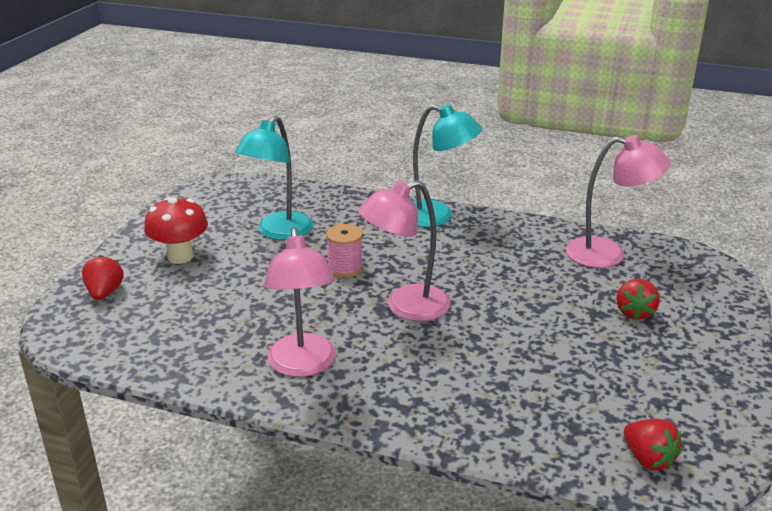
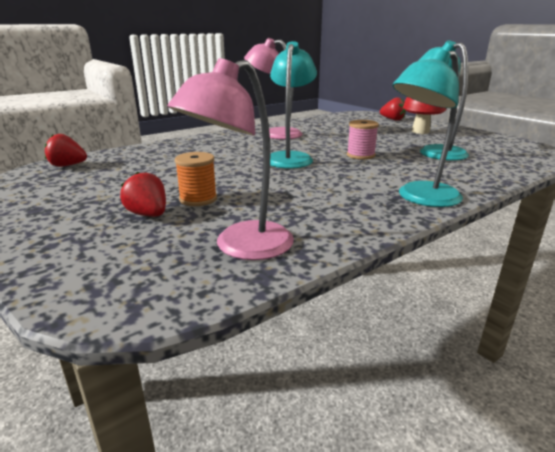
camera: 125 degrees right, 5 degrees down
pink lamp [358,180,451,321] -> turquoise lamp [270,41,317,169]
none -> orange spool [175,152,217,206]

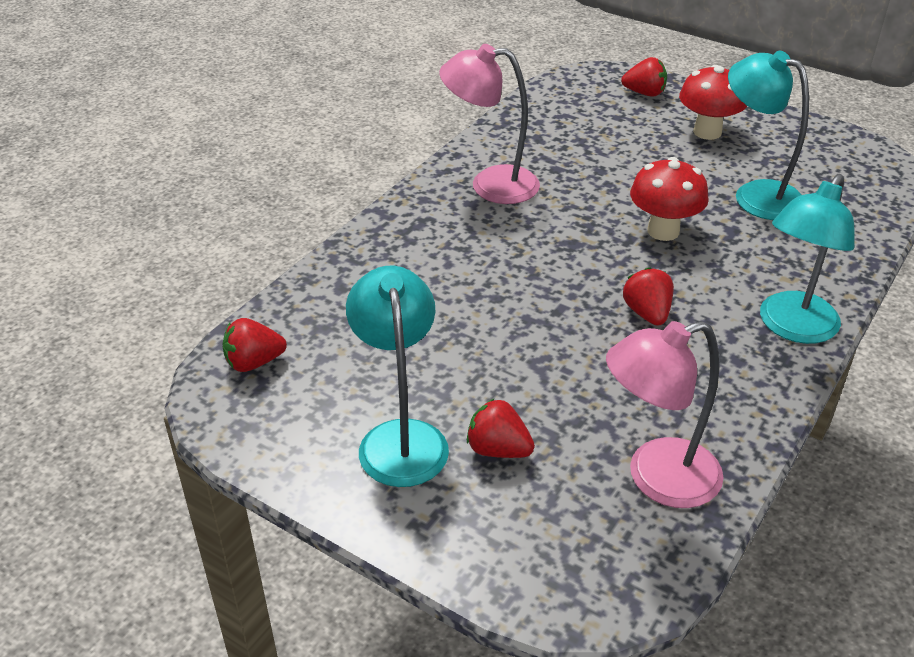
camera: 20 degrees left, 15 degrees up
pink lamp [167,58,294,260] -> pink lamp turned 45 degrees clockwise [606,321,724,508]
orange spool [175,152,217,206] -> none
turquoise lamp [270,41,317,169] -> turquoise lamp moved to [346,266,449,487]
pink spool [347,120,379,160] -> red mushroom [630,157,709,241]
none -> red strawberry [623,267,674,326]

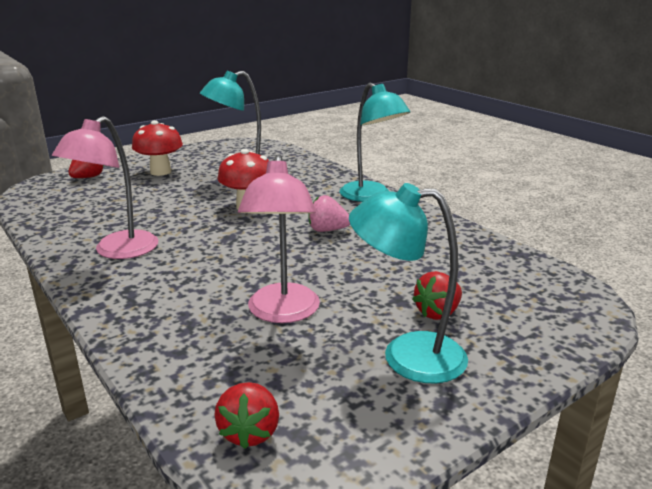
camera: 70 degrees left, 15 degrees down
pink lamp [606,321,724,508] -> pink lamp moved to [238,154,320,323]
red strawberry [623,267,674,326] -> pink strawberry [308,195,350,232]

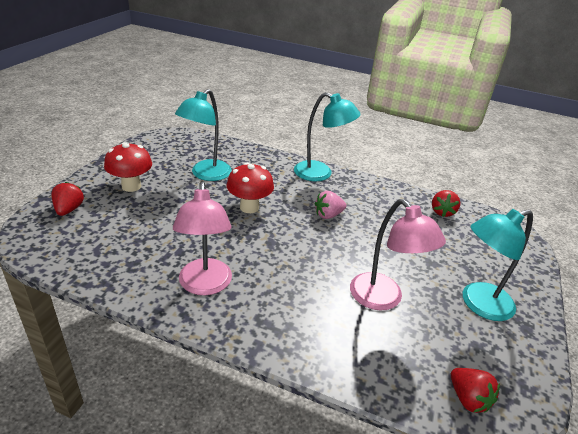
camera: 35 degrees left, 10 degrees up
red strawberry [412,271,462,320] -> red strawberry moved to [432,190,460,217]

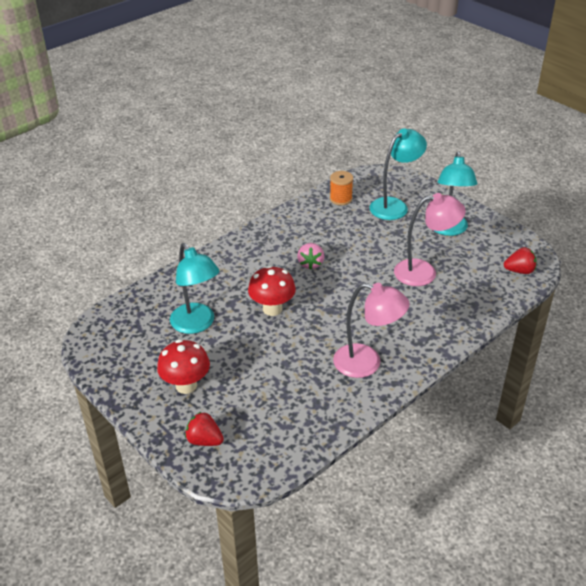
camera: 60 degrees left, 5 degrees up
turquoise lamp [294,92,361,182] -> turquoise lamp moved to [369,128,427,220]
red strawberry [432,190,460,217] -> orange spool [330,171,353,205]

